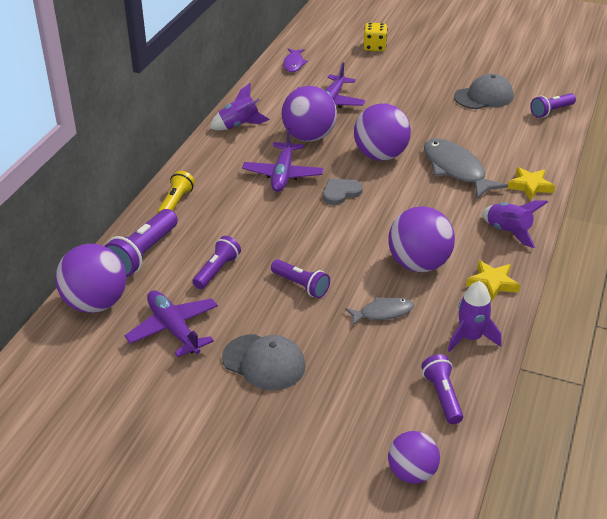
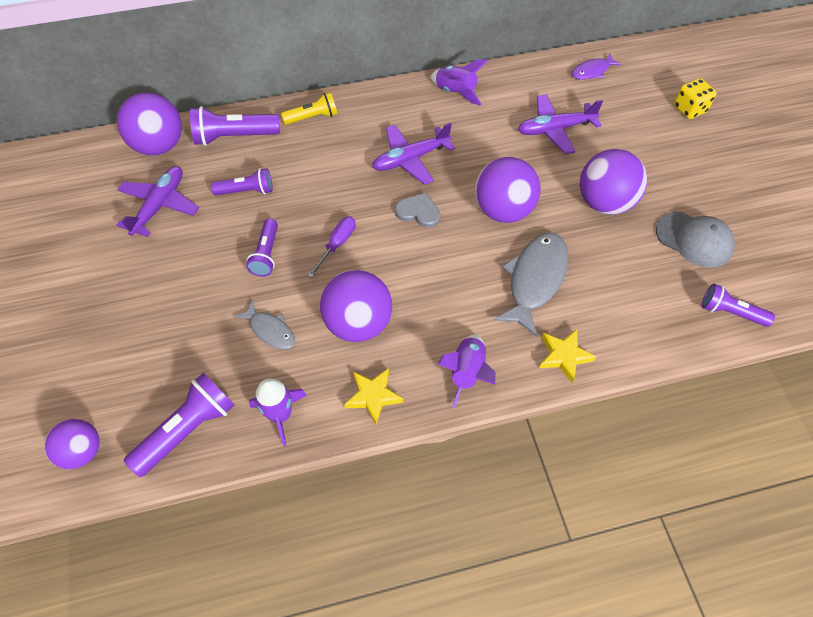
camera: 55 degrees right, 20 degrees up
grey cap [222,334,306,391] -> none
purple ball [282,86,337,142] -> purple ball moved to [580,149,647,215]
purple flashlight [421,354,463,424] -> purple flashlight [124,373,235,477], size x1.54
none -> purple screwdriver [307,216,356,278]

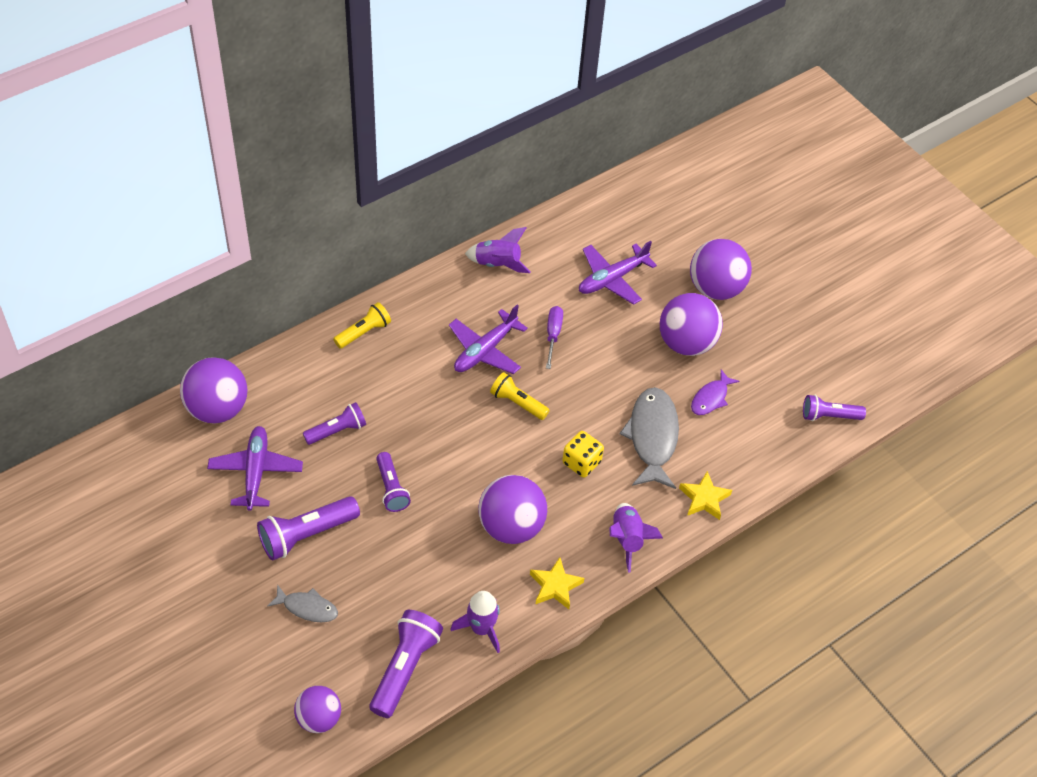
camera: 25 degrees left, 5 degrees down
purple flashlight [190,106,280,146] -> purple flashlight moved to [257,496,360,560]
grey fish [235,300,295,350] -> grey fish moved to [267,584,338,622]
purple screwdriver [307,216,356,278] -> purple screwdriver moved to [546,306,563,369]
grey heart [395,193,440,228] -> yellow flashlight [490,372,550,420]
purple ball [475,157,541,223] -> purple ball moved to [690,239,752,300]
purple fish [572,53,622,80] -> purple fish moved to [691,369,740,415]
grey cap [656,211,735,268] -> none
yellow dice [674,78,717,119] -> yellow dice moved to [562,431,604,478]

